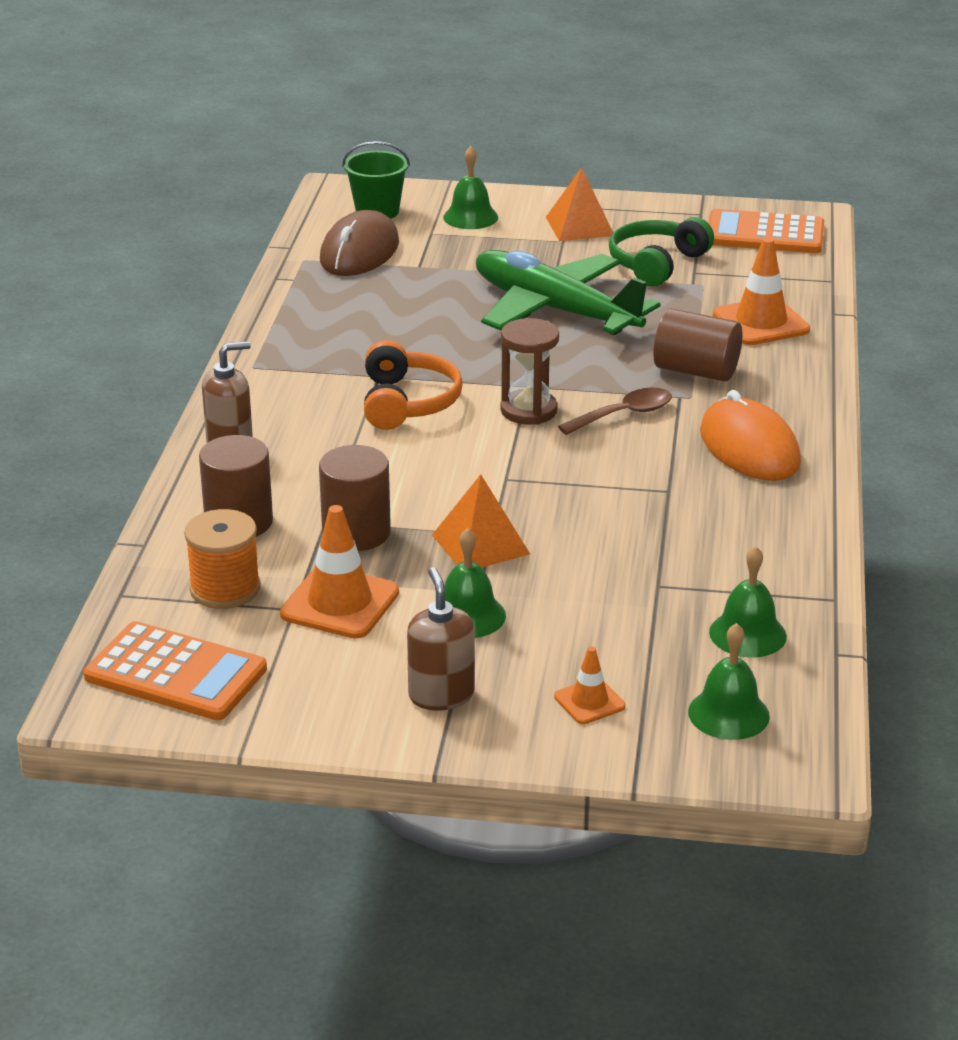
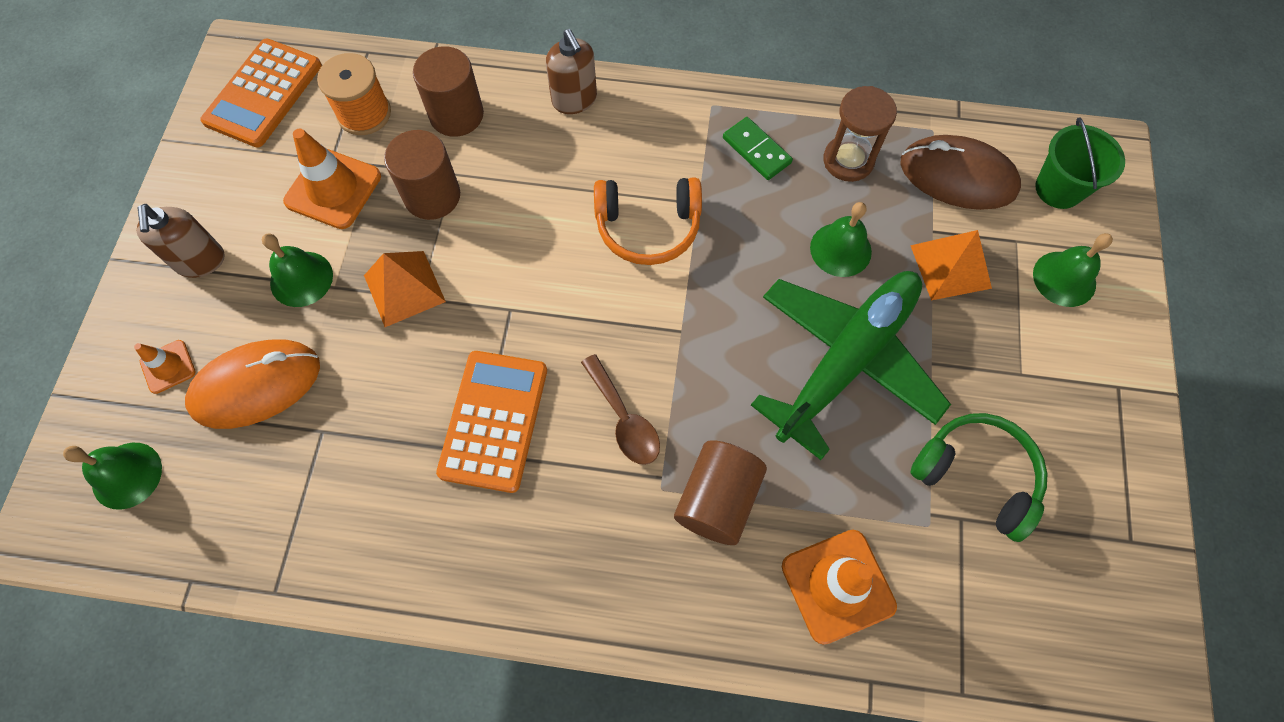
camera: 90 degrees right, 35 degrees up
brown soap dispenser [407,567,475,711] -> brown soap dispenser turned 90 degrees clockwise [137,204,224,278]
brown hourglass [500,318,559,425] -> brown hourglass moved to [823,86,897,182]
orange pyramid [546,167,613,241] -> orange pyramid moved to [910,230,992,300]
orange mouse [700,390,801,481] -> orange mouse moved to [185,340,320,429]
orange calculator [709,209,824,253] -> orange calculator moved to [436,351,547,493]
green bell [709,546,787,657] -> green bell moved to [810,202,872,277]
none -> green domino [723,117,793,180]

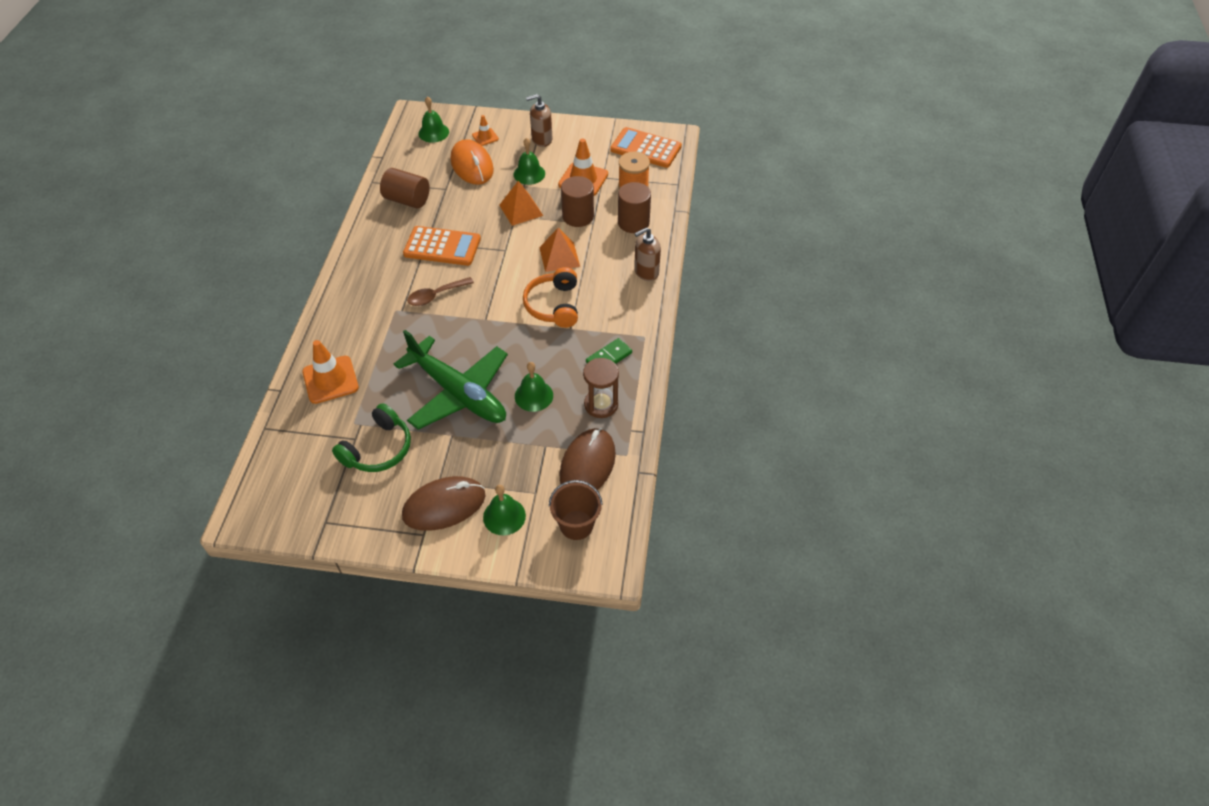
camera: 90 degrees right, 15 degrees down
brown cylinder [674,440,767,545] -> brown cylinder moved to [380,168,430,209]
orange pyramid [910,230,992,300] -> orange pyramid moved to [539,228,580,272]
green bucket [1035,117,1125,209] -> brown bucket [549,480,603,540]
none -> brown mouse [402,476,485,531]

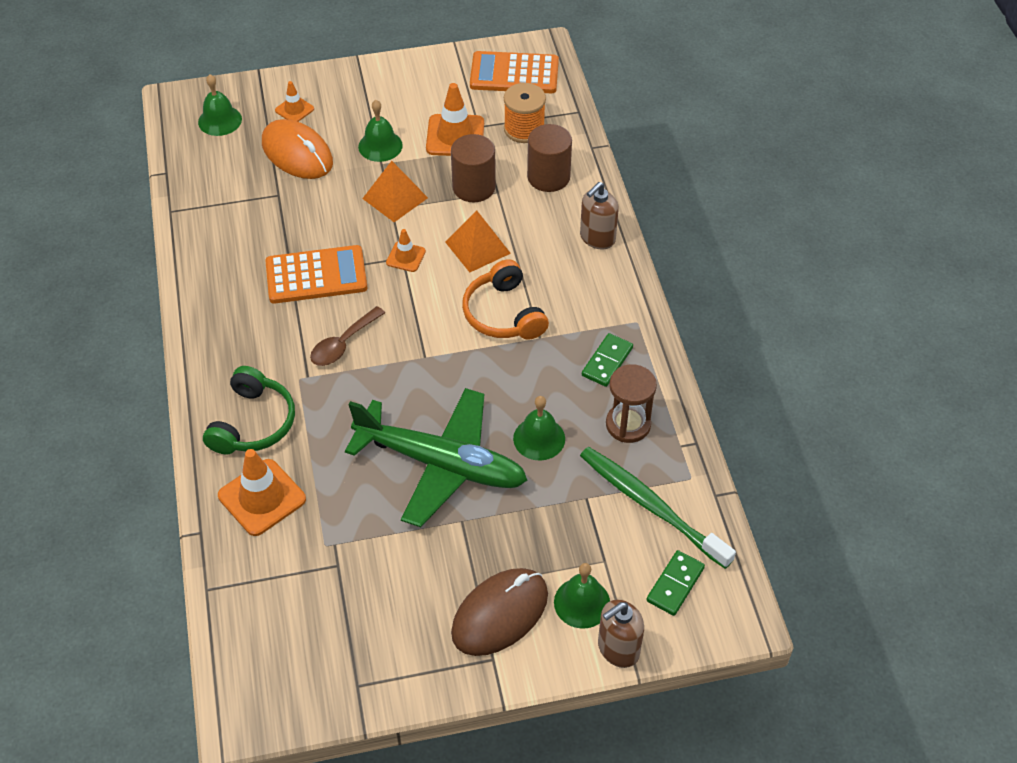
camera: 20 degrees left, 0 degrees up
green headphones [332,403,411,472] -> green headphones moved to [203,366,295,454]
brown cylinder [380,168,430,209] -> none
brown soap dispenser [526,94,552,147] -> brown soap dispenser moved to [598,600,644,668]
brown bucket [549,480,603,540] -> green domino [646,550,705,616]
brown mouse [559,428,616,490] -> green toothbrush [580,447,736,569]
none -> orange traffic cone [386,229,426,272]

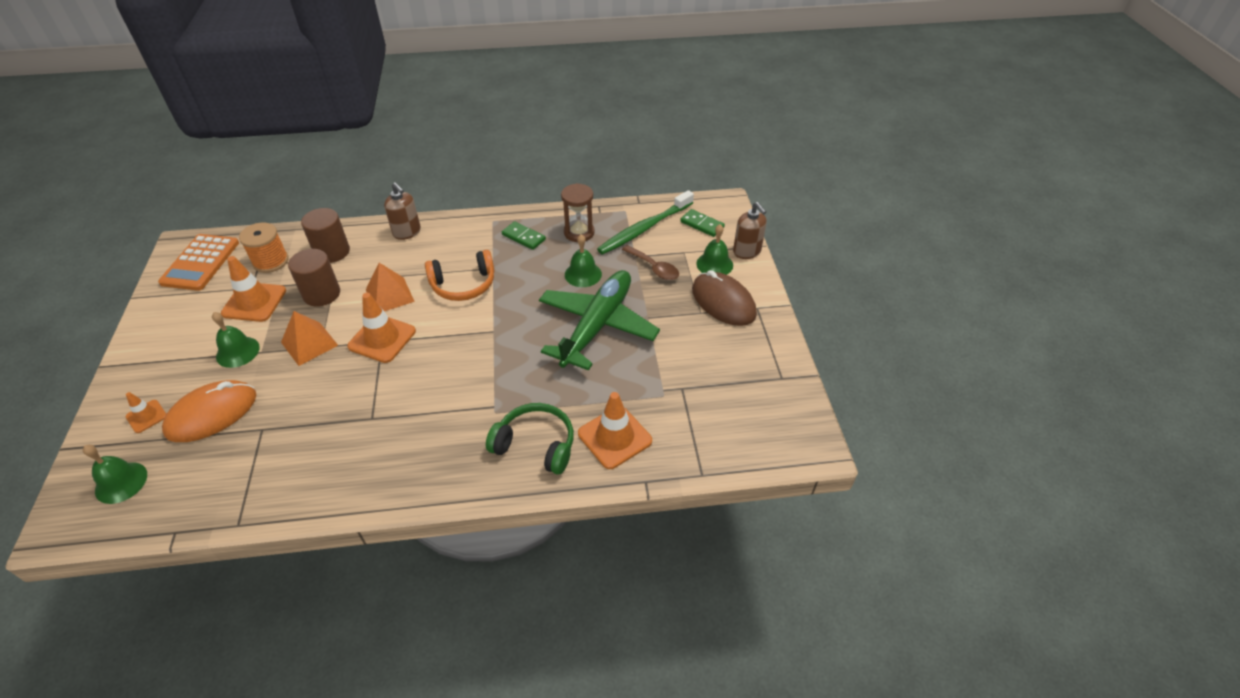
camera: 85 degrees left, 5 degrees down
orange calculator [265,245,368,303] -> none
brown spoon [310,306,385,366] -> brown spoon moved to [622,245,679,280]
orange traffic cone [386,229,426,272] -> orange traffic cone [347,293,416,363], size x1.82

